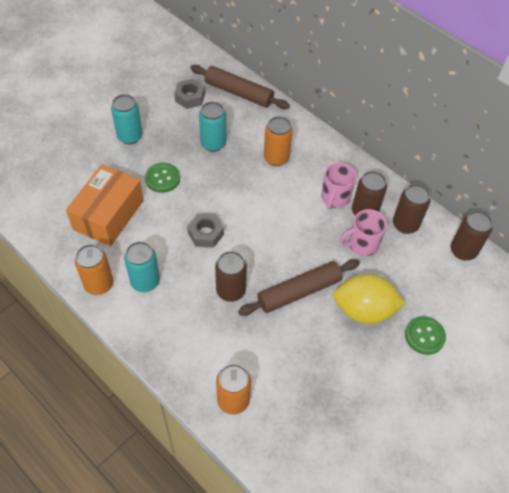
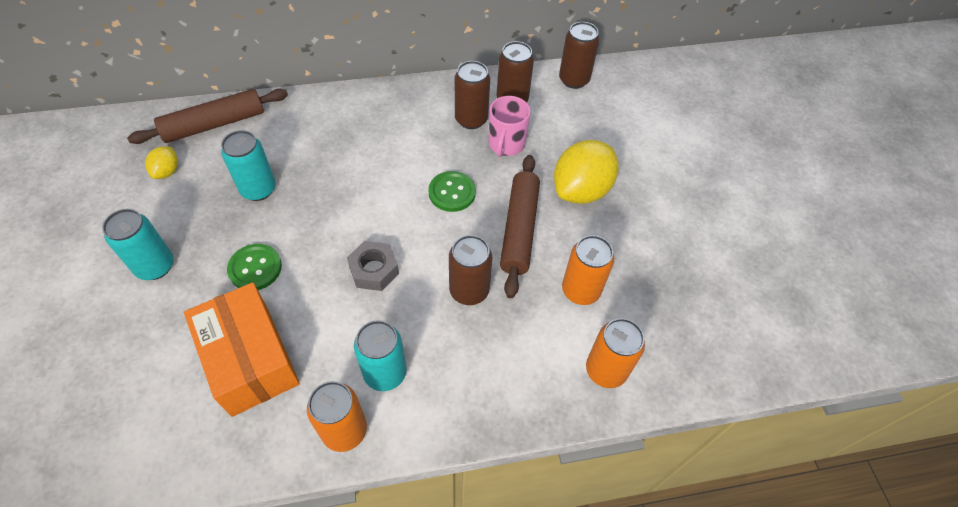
camera: 55 degrees left, 0 degrees up
grey nut [174,79,205,109] -> yellow lemon [145,147,178,179]
orange can [264,116,293,166] -> orange can moved to [562,235,614,305]
pink mug [321,162,356,209] -> none
green button [405,316,446,355] -> green button moved to [428,171,476,212]

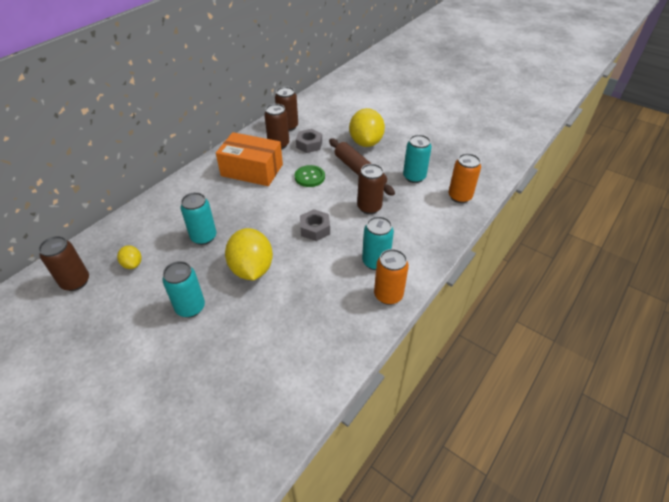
camera: 40 degrees left, 10 degrees down
brown rolling pin [127,89,288,144] -> none
orange box [184,282,300,417] -> orange box moved to [216,132,283,186]
green button [227,244,282,290] -> yellow lemon [225,228,273,280]
pink mug [488,96,531,157] -> grey nut [296,129,322,153]
brown can [559,22,599,89] -> brown can moved to [38,236,89,291]
orange can [562,235,614,305] -> turquoise can [403,135,432,183]

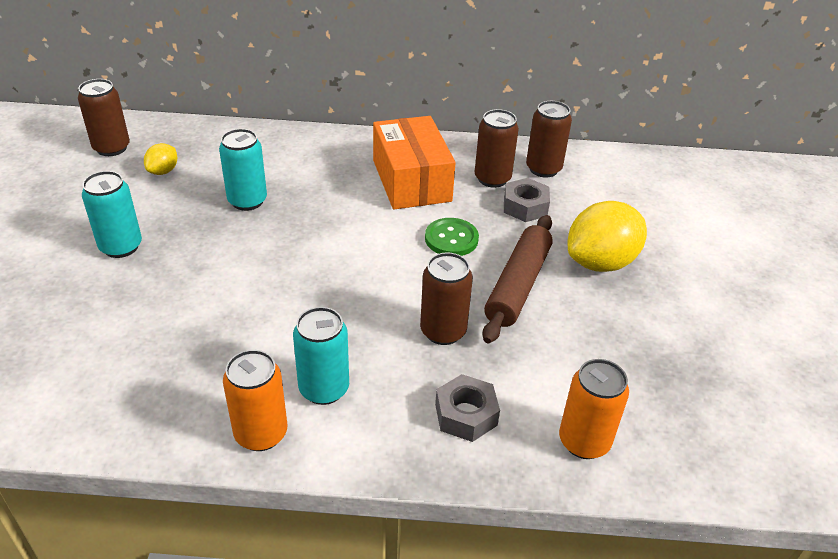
camera: 55 degrees right, 5 degrees down
yellow lemon [225,228,273,280] -> none
grey nut [300,209,330,241] -> grey nut moved to [435,374,500,442]
turquoise can [403,135,432,183] -> none

